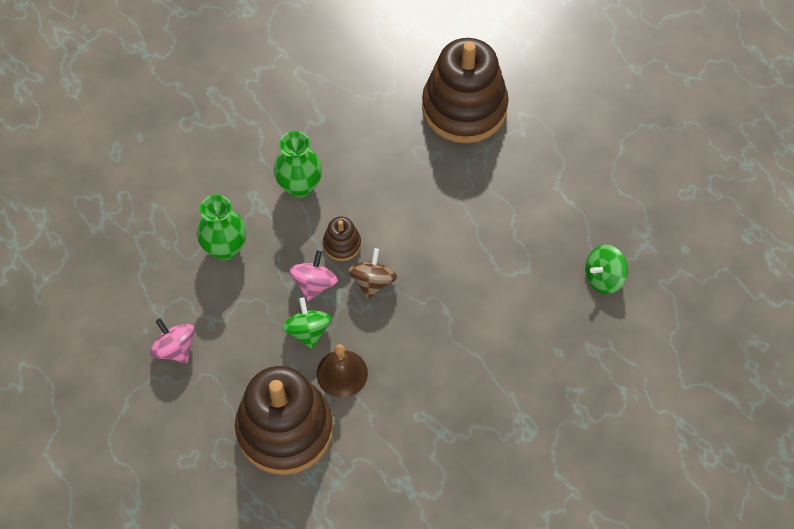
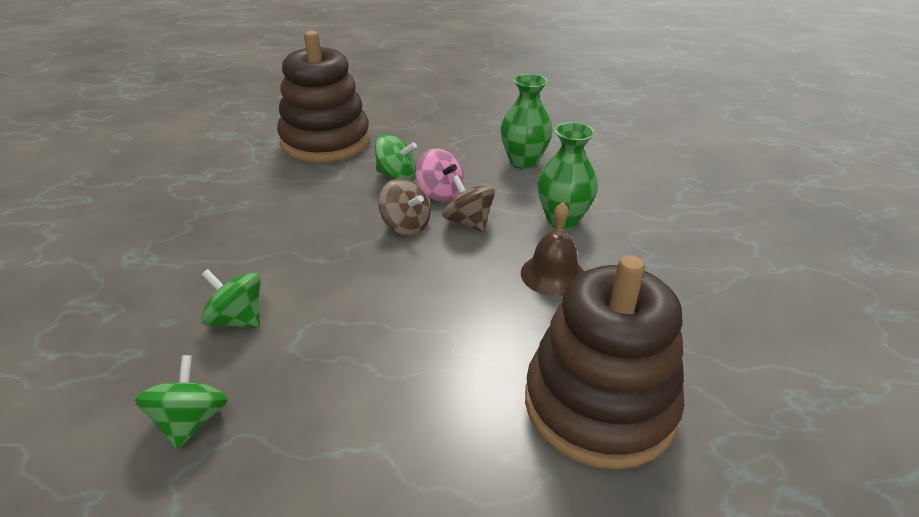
camera: 120 degrees right, 25 degrees down
pink spinning top [150,319,194,363] -> none
brown bell [317,344,368,398] -> brown bell moved to [521,202,584,296]
brown stacking toy [323,217,361,261] -> brown spinning top [442,175,495,232]
none -> green spinning top [201,269,260,328]

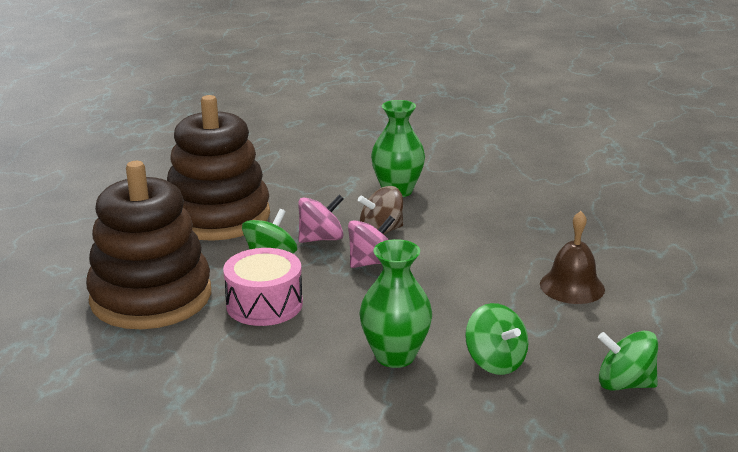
camera: 75 degrees left, 10 degrees down
green spinning top [201,269,260,328] -> green spinning top turned 75 degrees counterclockwise [465,303,529,375]
brown spinning top [379,178,431,235] -> pink spinning top [348,216,395,268]
green vase [501,74,553,169] -> green vase moved to [359,239,432,368]
brown bell [521,202,584,296] -> brown bell moved to [540,211,605,304]
brown stacking toy [525,255,684,470] -> brown stacking toy moved to [167,95,270,241]
none -> pink drum [223,248,303,326]

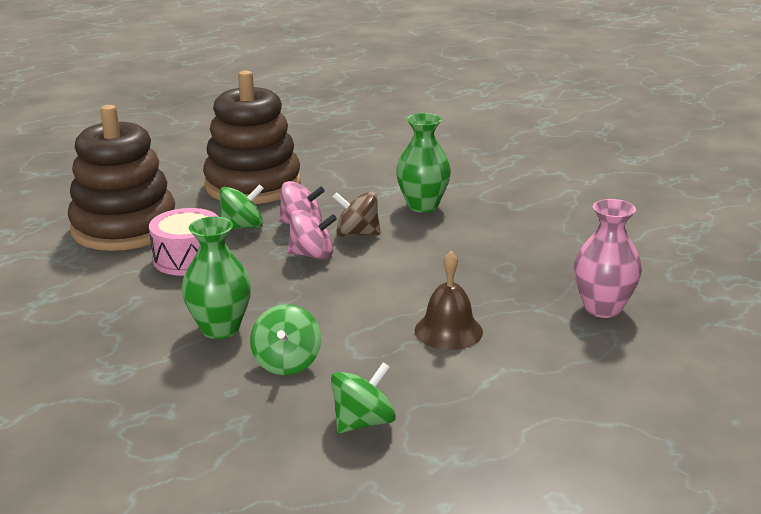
camera: 35 degrees right, 0 degrees up
green spinning top [598,331,658,391] -> green spinning top turned 90 degrees clockwise [331,362,396,433]
none -> pink vase [574,199,642,318]

